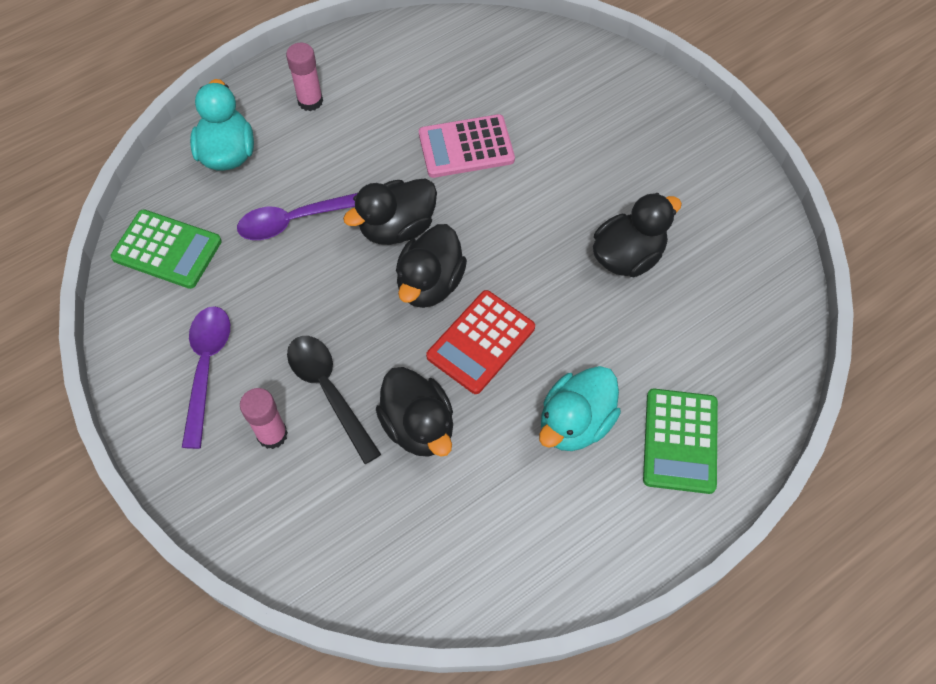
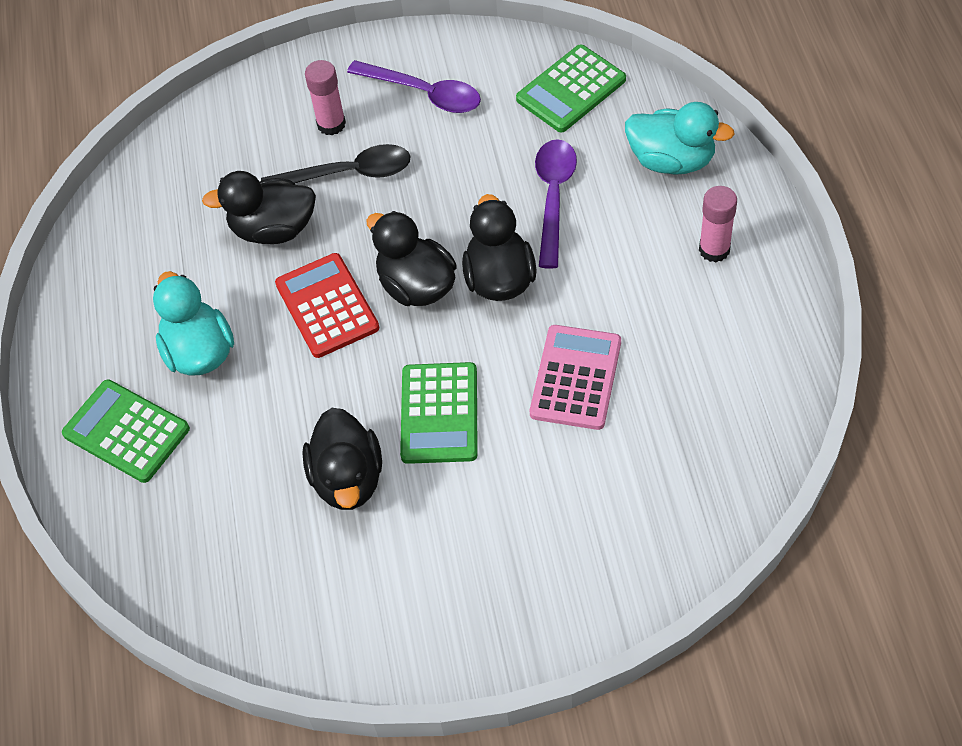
camera: 120 degrees right, 5 degrees down
none -> green calculator [400,362,478,464]

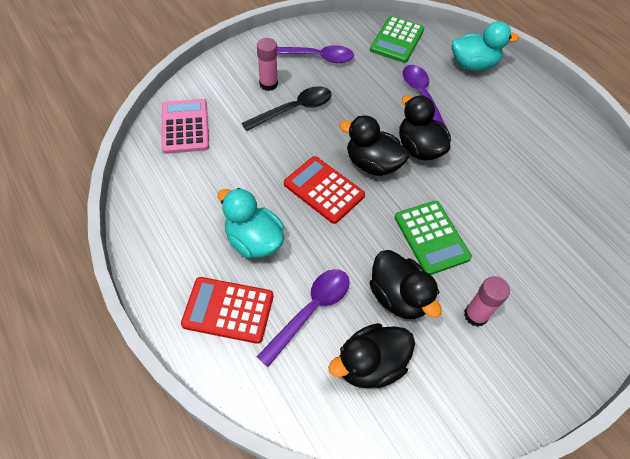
camera: 30 degrees left, 0 degrees up
green calculator [62,379,190,483] -> red calculator [181,277,273,344]
black duck [202,171,316,244] -> black duck moved to [328,323,415,388]
pink calculator [530,325,621,430] -> pink calculator moved to [161,99,209,154]
pink glue stick [699,186,737,262] -> pink glue stick moved to [464,276,510,327]
none -> purple spoon [257,269,349,367]

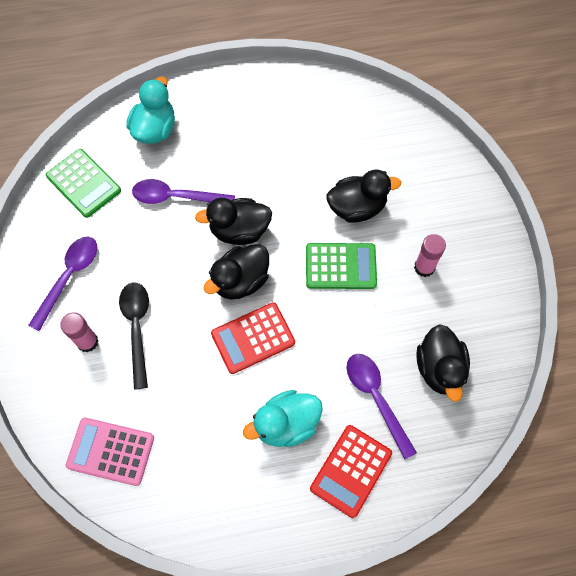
camera: 65 degrees left, 10 degrees up
black duck [370,250,442,319] -> black duck moved to [326,170,401,223]

